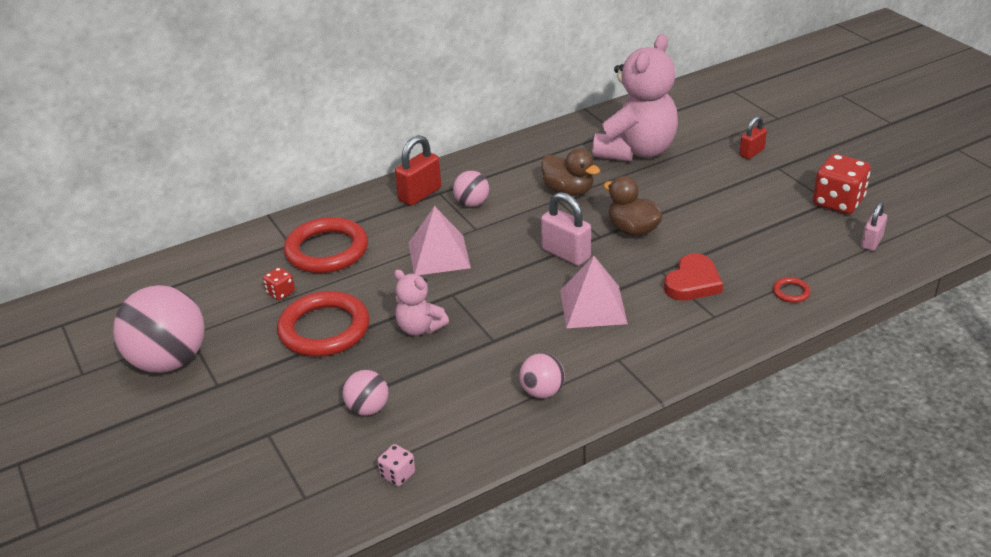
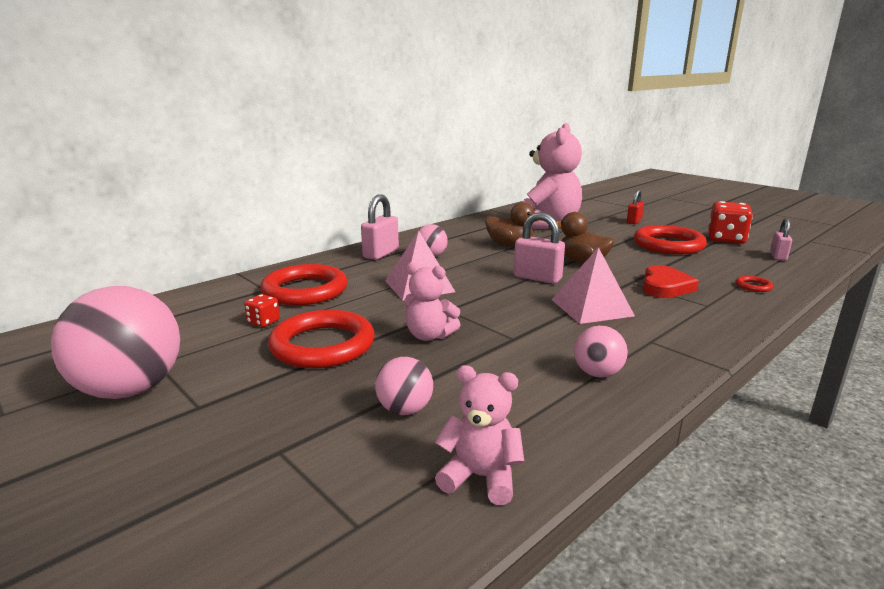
camera: 15 degrees left, 15 degrees down
pink dice [377,444,415,486] -> pink teddy bear [435,365,524,505]
red padlock [395,135,441,206] -> pink padlock [361,194,399,260]
none -> red ring [634,225,707,254]

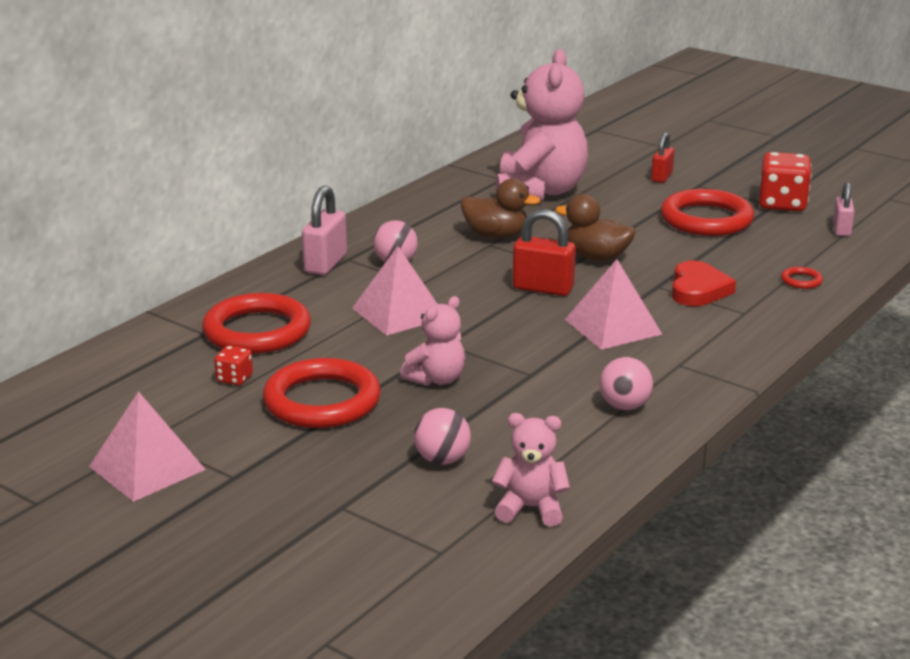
camera: 10 degrees left, 5 degrees up
pink ball [51,286,180,399] -> pink pyramid [89,391,206,502]
pink teddy bear [404,262,461,341] -> pink teddy bear turned 60 degrees counterclockwise [400,296,465,386]
pink padlock [514,212,565,284] -> red padlock [513,209,576,296]

